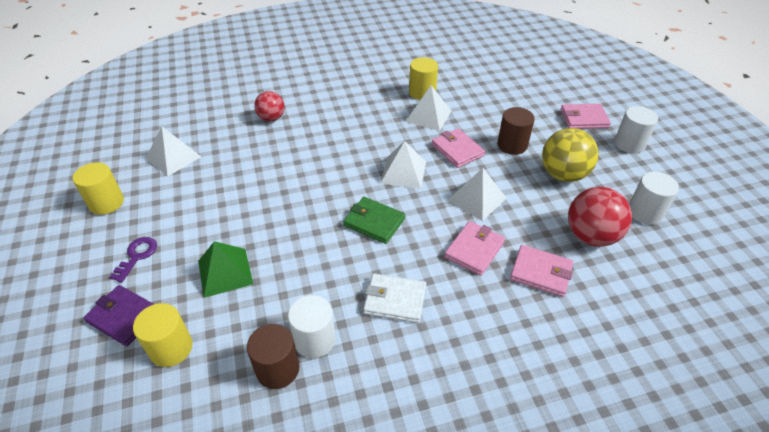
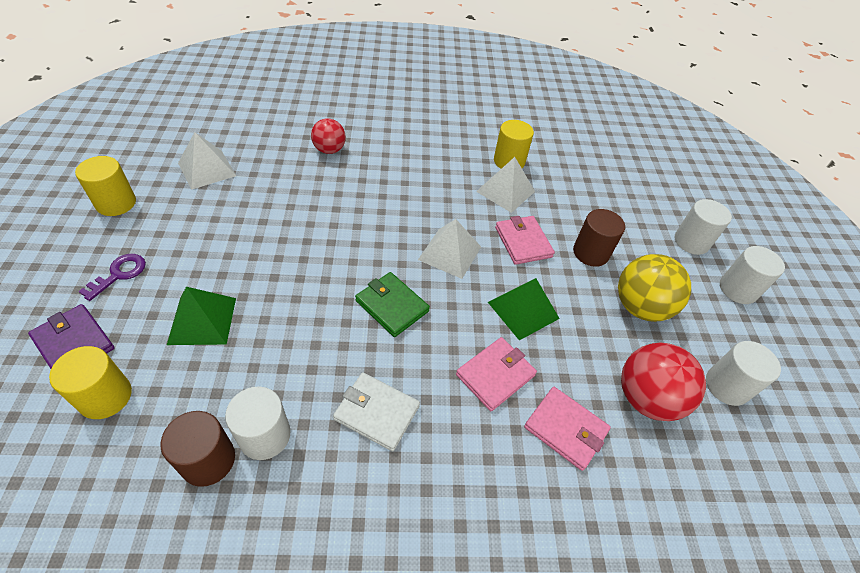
camera: 10 degrees right, 5 degrees up
white pyramid [448,168,506,221] -> green pyramid [488,278,560,340]
pink wallet [561,104,611,129] -> white cylinder [675,199,732,255]

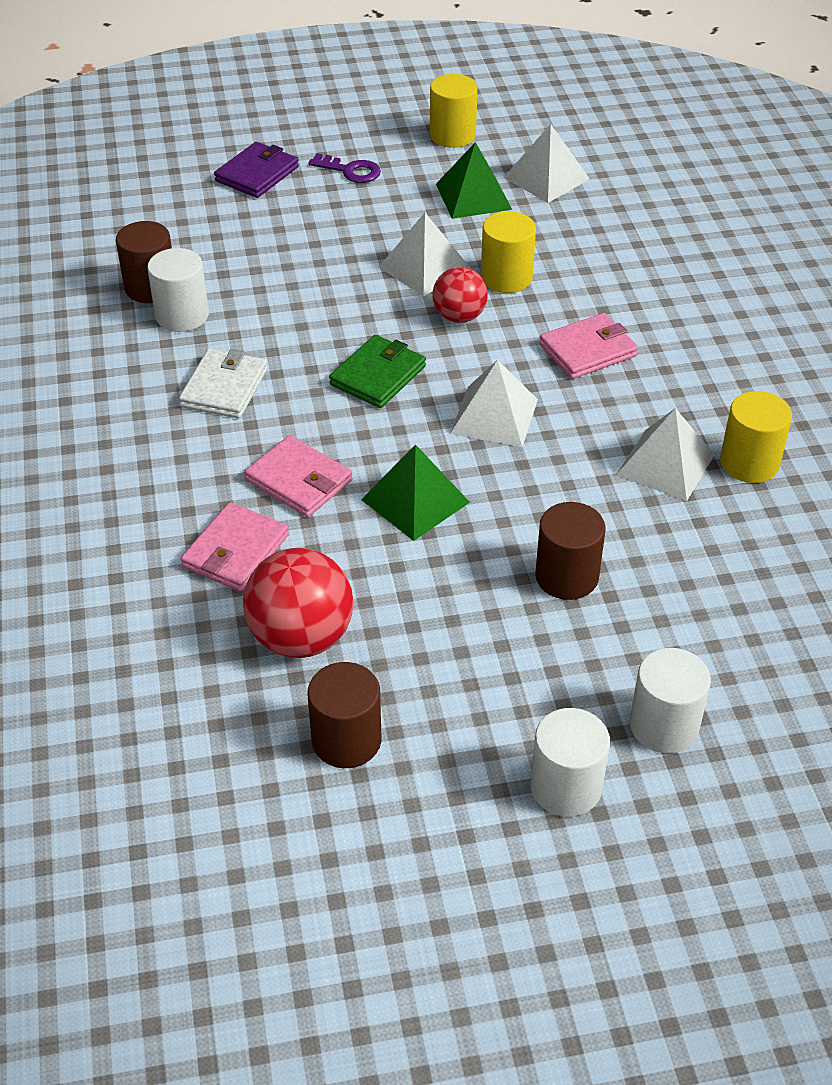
camera: 85 degrees right, 5 degrees down
yellow cylinder [49,346,132,419] -> yellow cylinder moved to [481,211,536,293]
green pyramid [167,287,236,345] -> green pyramid moved to [436,142,512,219]
red ball [311,118,346,154] -> red ball moved to [433,267,488,323]
pink wallet [495,216,555,265] -> pink wallet moved to [539,313,638,379]
yellow ball [618,254,691,322] -> none
white cylinder [706,341,781,406] -> brown cylinder [308,662,382,768]
none -> white pyramid [379,213,471,297]

